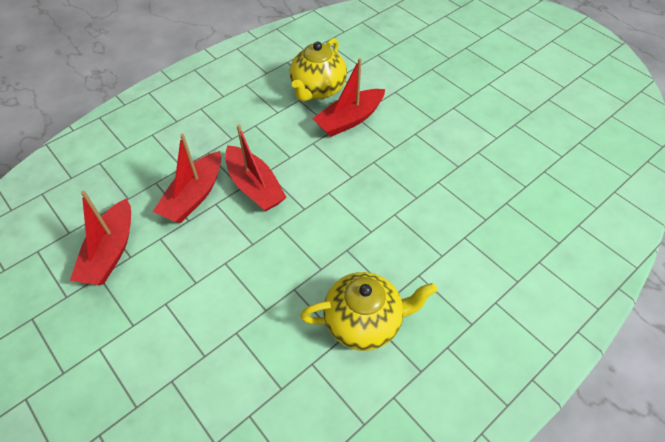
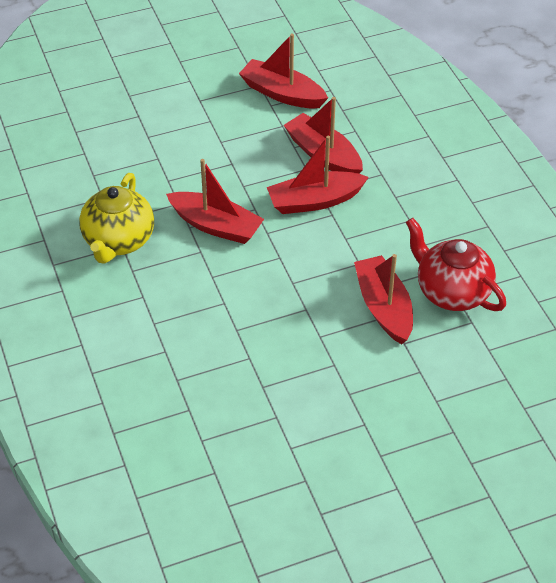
camera: 110 degrees right, 5 degrees down
yellow teapot [290,38,347,102] -> red teapot [406,218,506,311]
none -> red boat [166,159,264,244]

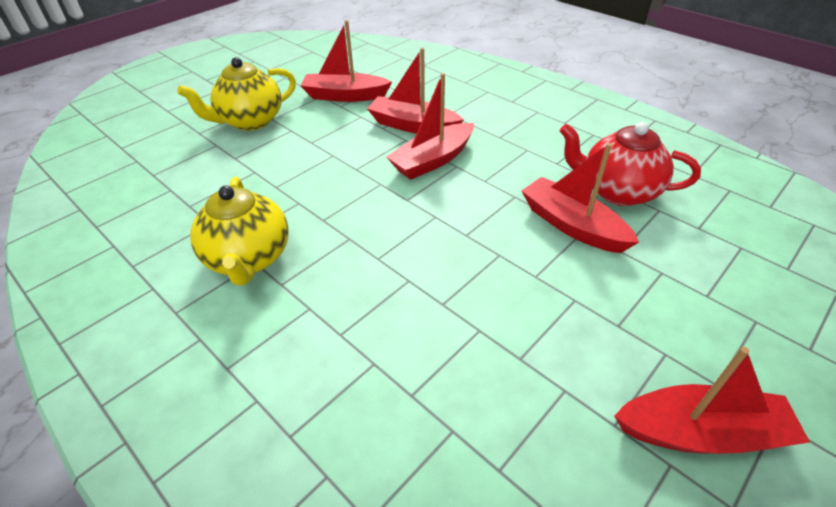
camera: 25 degrees left, 5 degrees down
red boat [166,159,264,244] -> red boat moved to [614,347,810,454]
none -> yellow teapot [177,57,296,131]

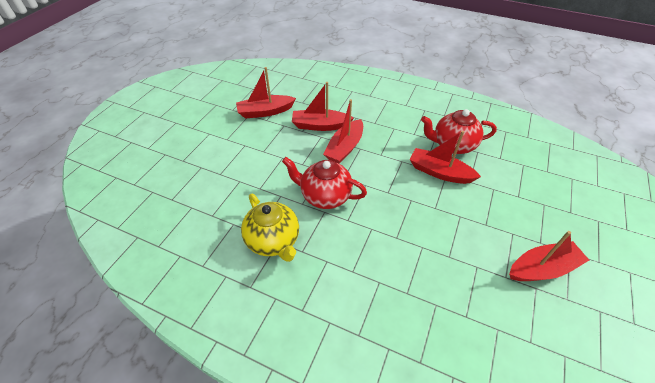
camera: 20 degrees left, 5 degrees up
yellow teapot [177,57,296,131] -> none
none -> red teapot [282,157,367,209]

